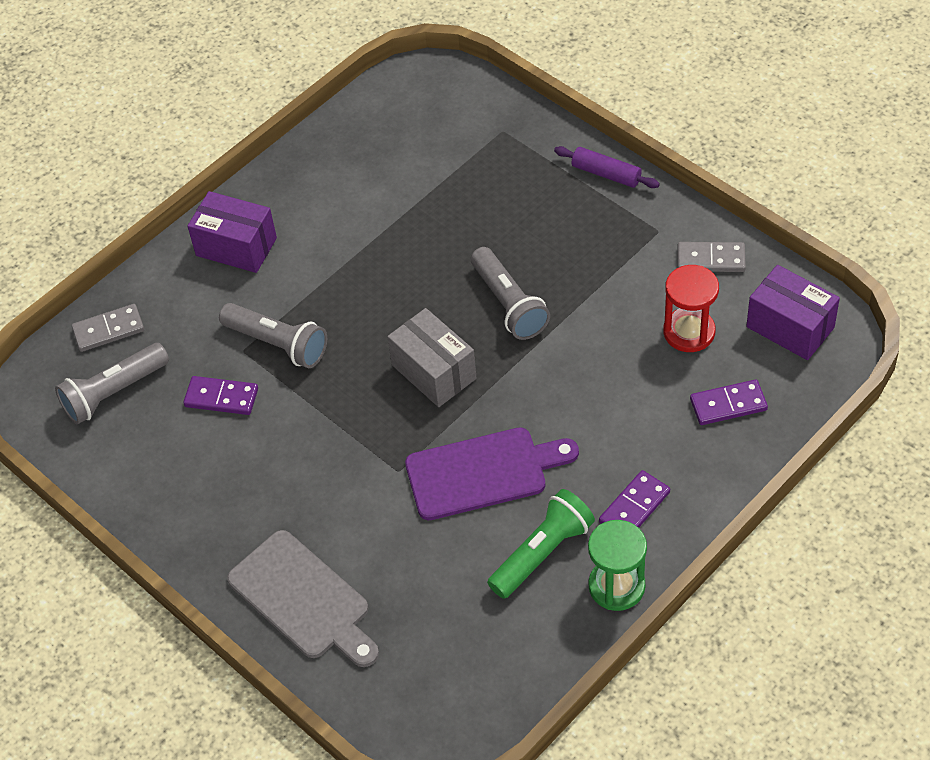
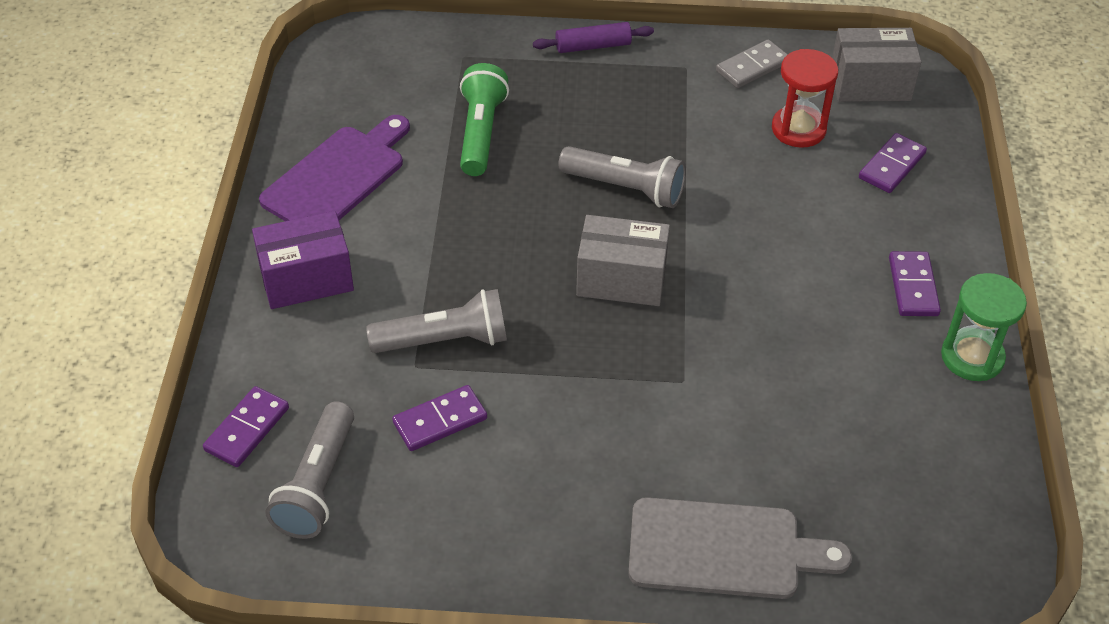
camera: 45 degrees left, 5 degrees down
grey domino [72,304,144,352] -> purple domino [203,386,289,467]
purple cutting board [405,427,579,520] -> purple cutting board moved to [259,115,410,221]
green flashlight [487,489,595,599] -> green flashlight moved to [460,63,509,176]
purple box [746,265,840,360] -> grey box [832,28,921,102]

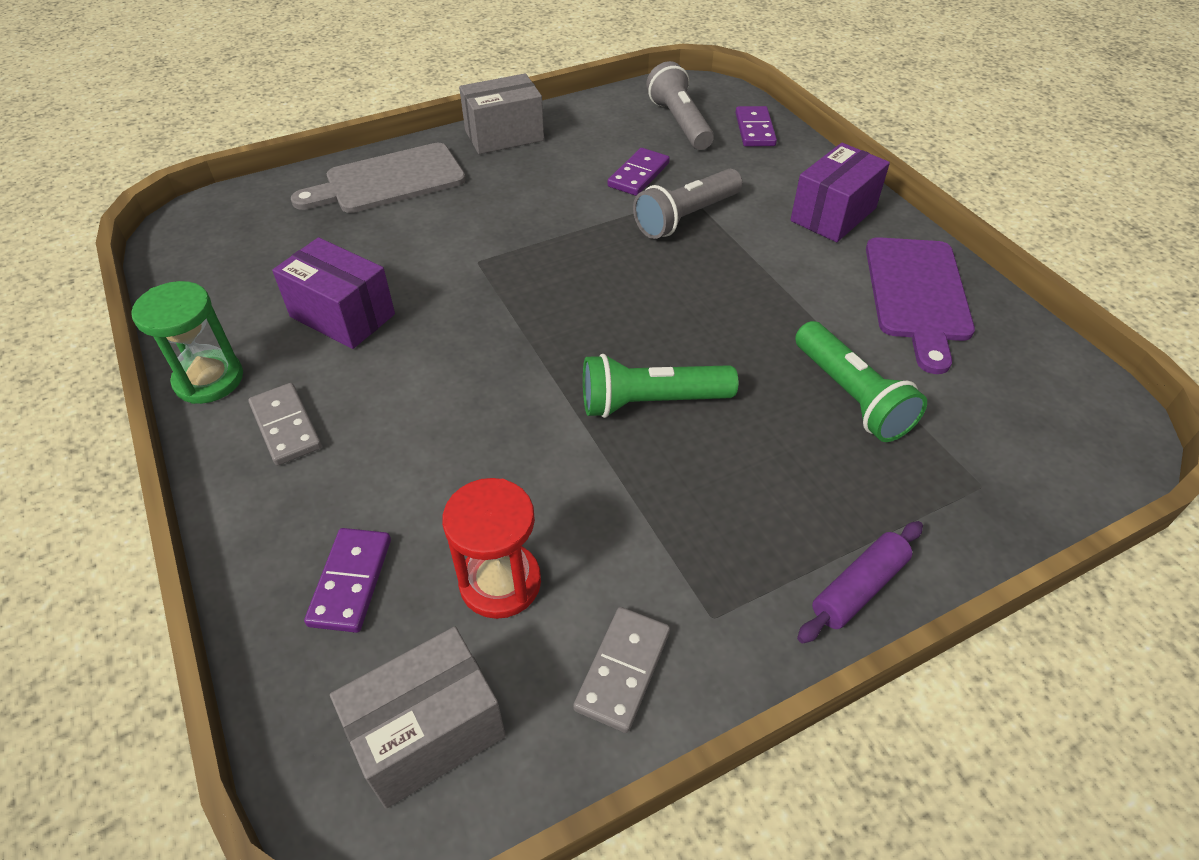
camera: 150 degrees right, 0 degrees up
grey flashlight [558,146,686,208] -> green flashlight [583,354,738,418]
grey box [576,215,670,306] -> grey box moved to [459,73,544,154]
purple domino [889,251,941,316] -> grey domino [248,383,322,466]
none -> purple box [272,237,395,349]

